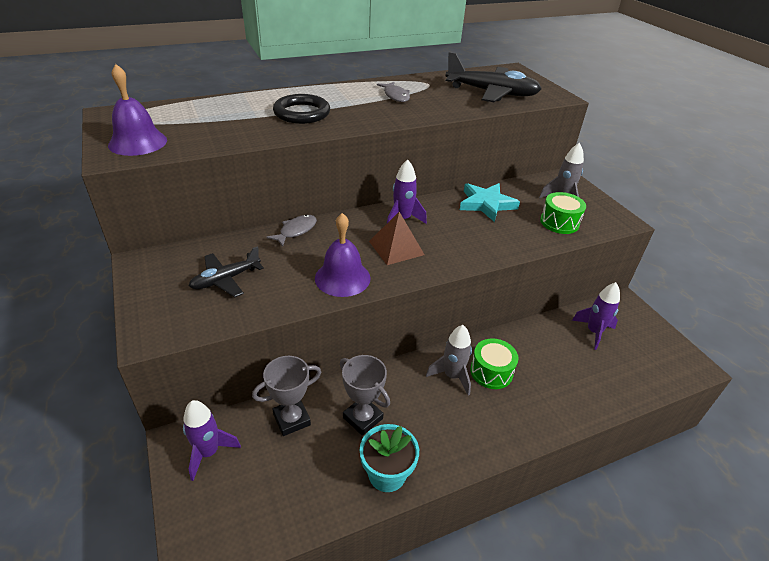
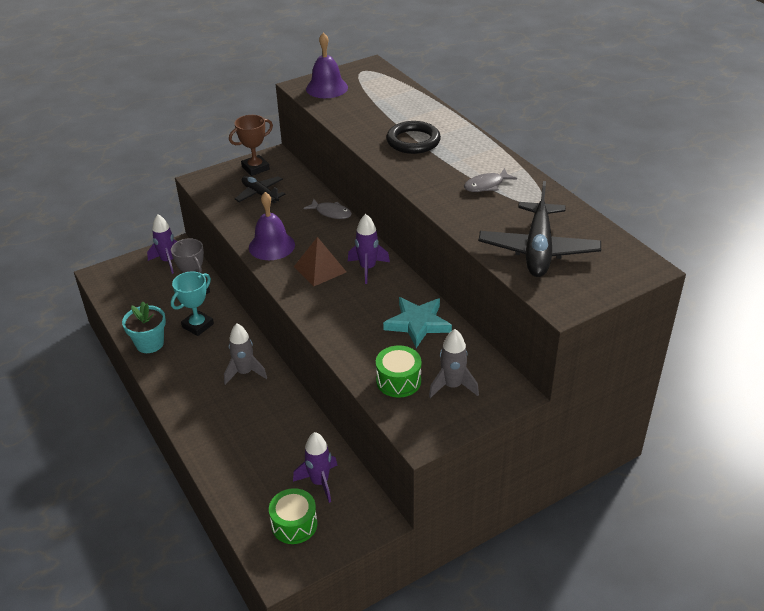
camera: 85 degrees right, 0 degrees up
grey trophy [340,355,390,436] -> turquoise trophy [171,271,214,336]
green drum [470,338,519,389] -> green drum moved to [269,488,317,544]
none -> brown trophy [229,115,273,176]

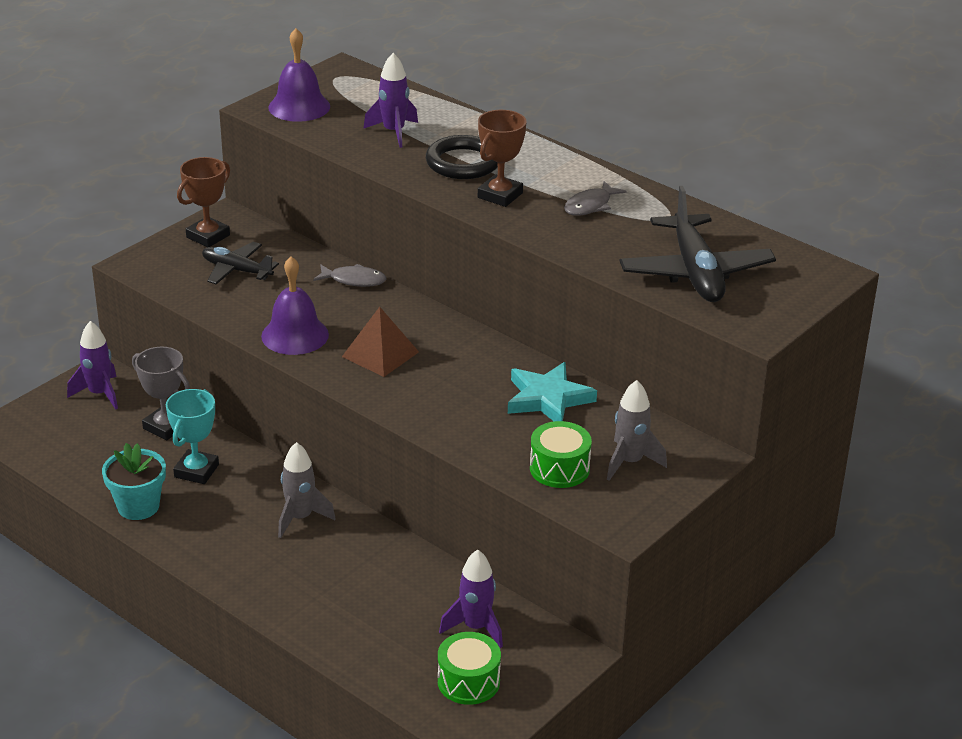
camera: 20 degrees left, 5 degrees down
purple rocket [348,214,390,284] -> purple rocket moved to [363,53,418,148]
none -> brown trophy [478,110,526,207]

